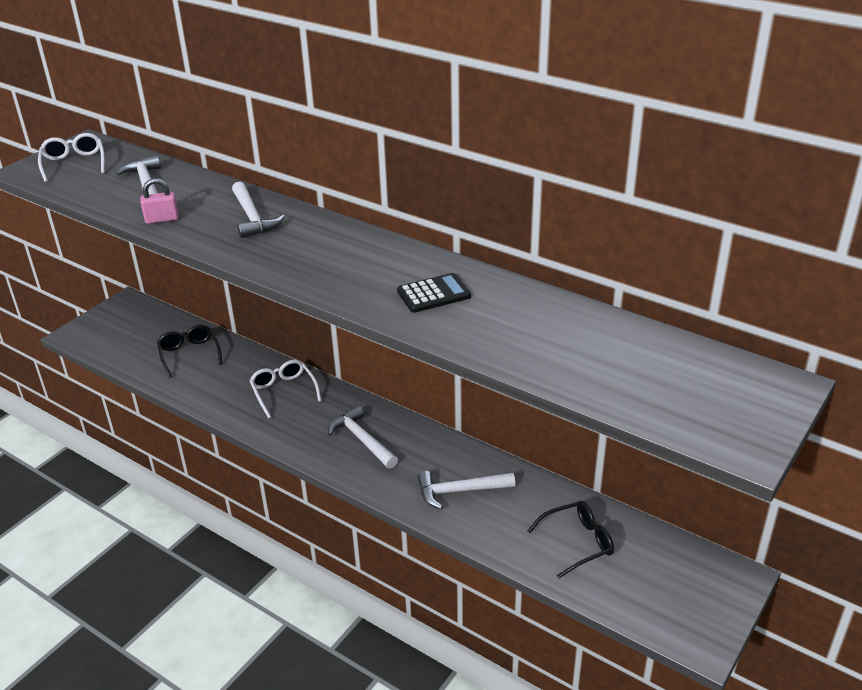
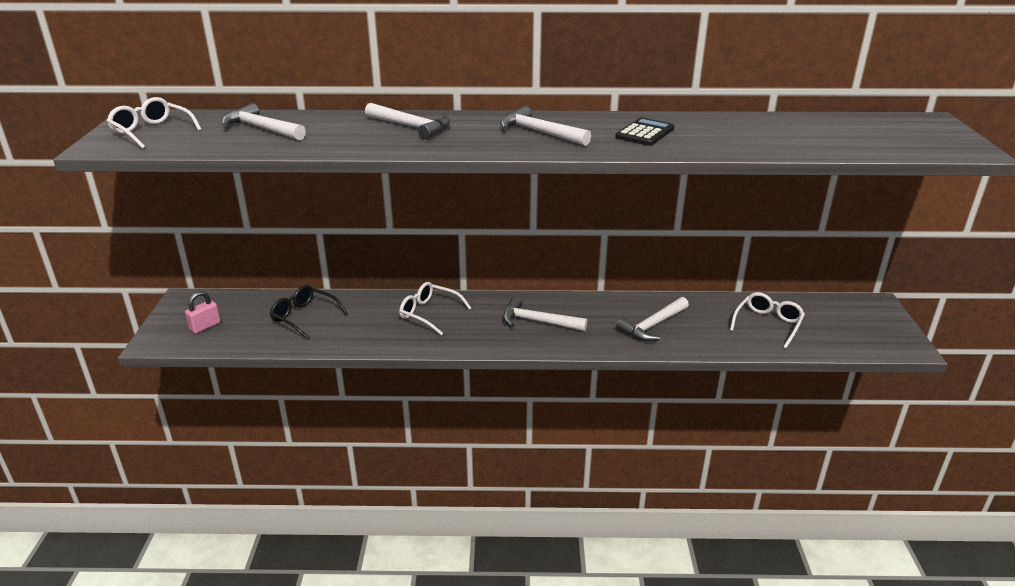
camera: 35 degrees left, 5 degrees down
pink padlock [140,178,179,224] -> pink padlock moved to [185,291,221,334]
black glasses [527,501,614,578] -> white glasses [730,292,805,349]
none -> white hammer [501,106,591,146]

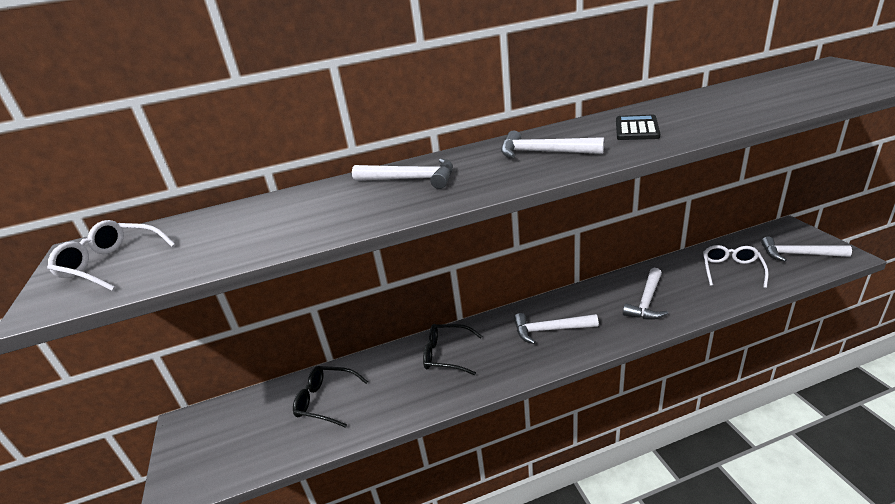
camera: 15 degrees left, 0 degrees up
pink padlock [185,291,221,334] -> none
white hammer [222,103,306,140] -> white hammer moved to [761,236,852,262]
white glasses [399,282,471,335] -> black glasses [423,324,482,375]

